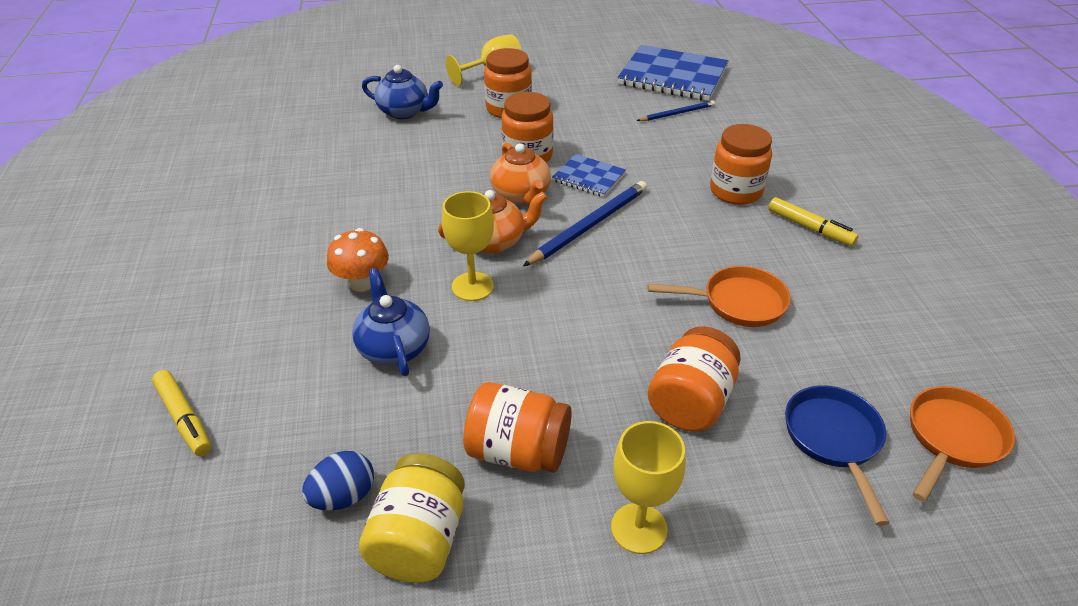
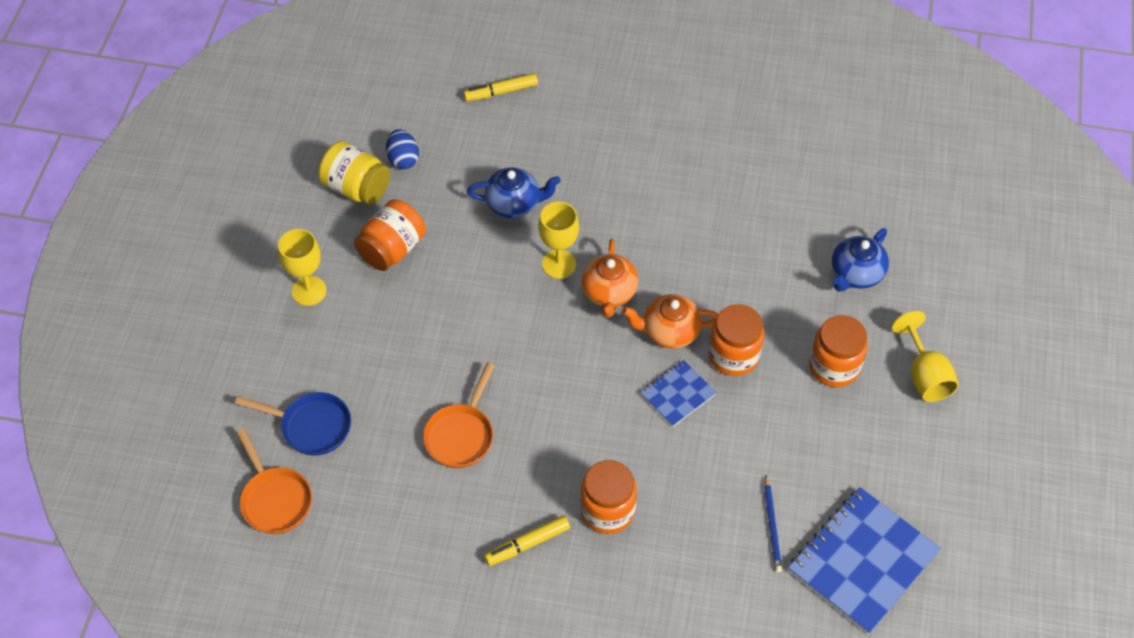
camera: 110 degrees right, 15 degrees up
orange mushroom [327,228,389,292] -> none
blue pencil [523,181,647,266] -> none
orange jar [648,326,741,431] -> none

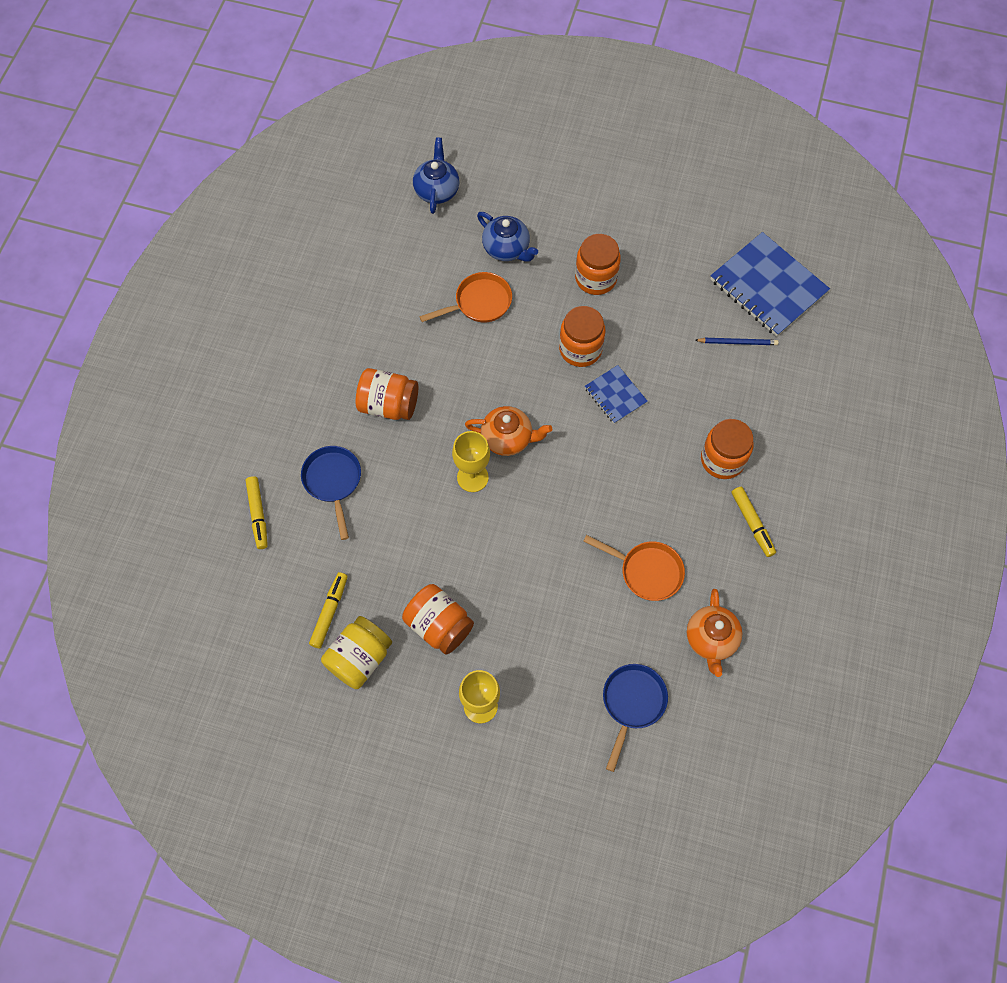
camera: 85 degrees left, 10 degrees up
orange pan [236,428,312,534] -> orange pan moved to [419,272,512,322]
blue egg [386,129,419,169] -> yellow marker [309,572,348,648]
blue teapot [467,167,561,218] -> blue teapot moved to [413,138,459,214]
orange teapot [622,294,719,349] -> orange teapot moved to [687,589,742,677]
yellow goblet [891,311,959,402] -> none
none -> blue pan [301,446,361,540]
none -> orange jar [356,368,418,420]

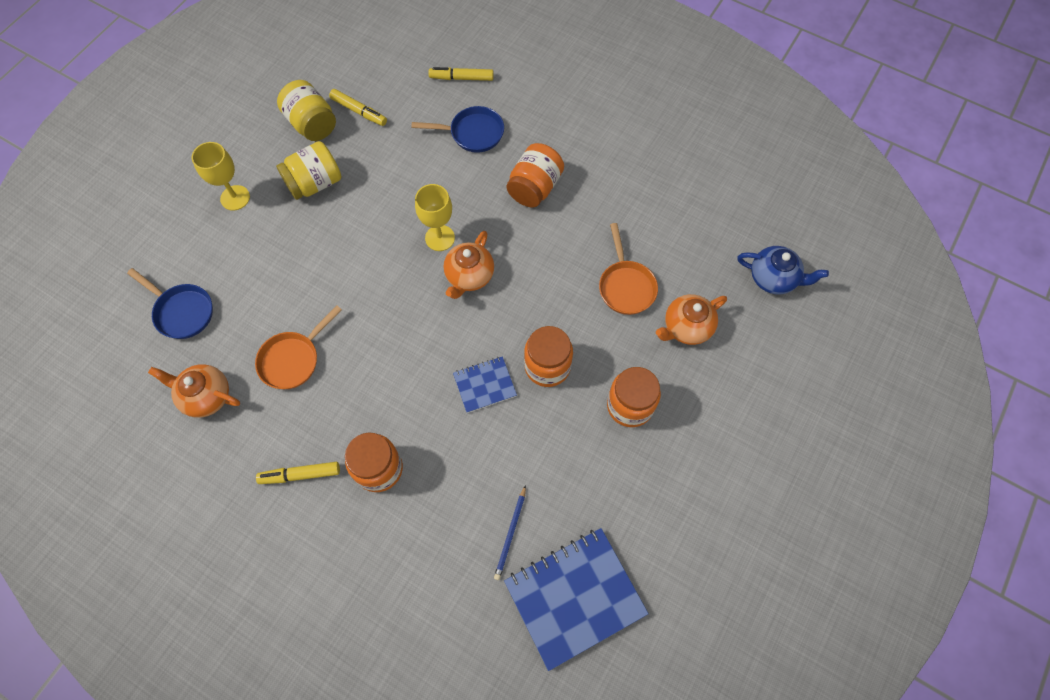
camera: 105 degrees right, 0 degrees up
orange jar [402,584,474,655] -> yellow jar [276,141,341,200]
blue teapot [477,212,538,261] -> orange teapot [656,294,727,345]

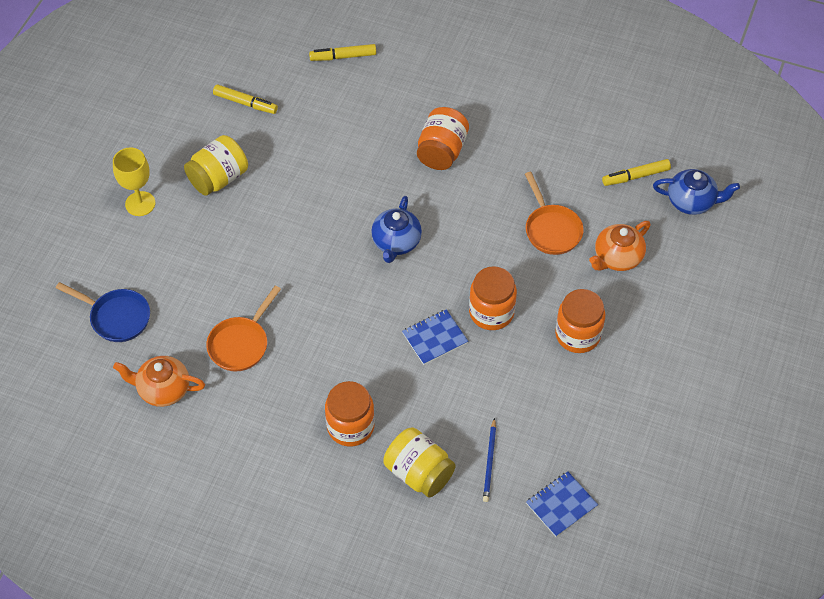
camera: 10 degrees left, 10 degrees down
yellow marker [256,462,340,484] -> yellow marker moved to [602,159,671,186]
yellow jar [277,80,336,141] -> yellow jar moved to [383,427,456,497]
blue pan [412,106,504,153] -> none
yellow goblet [415,184,455,251] -> none
orange teapot [444,231,494,299] -> blue teapot [371,196,422,263]
blue notebook [504,528,649,671] -> blue notebook [526,471,598,537], size x0.52

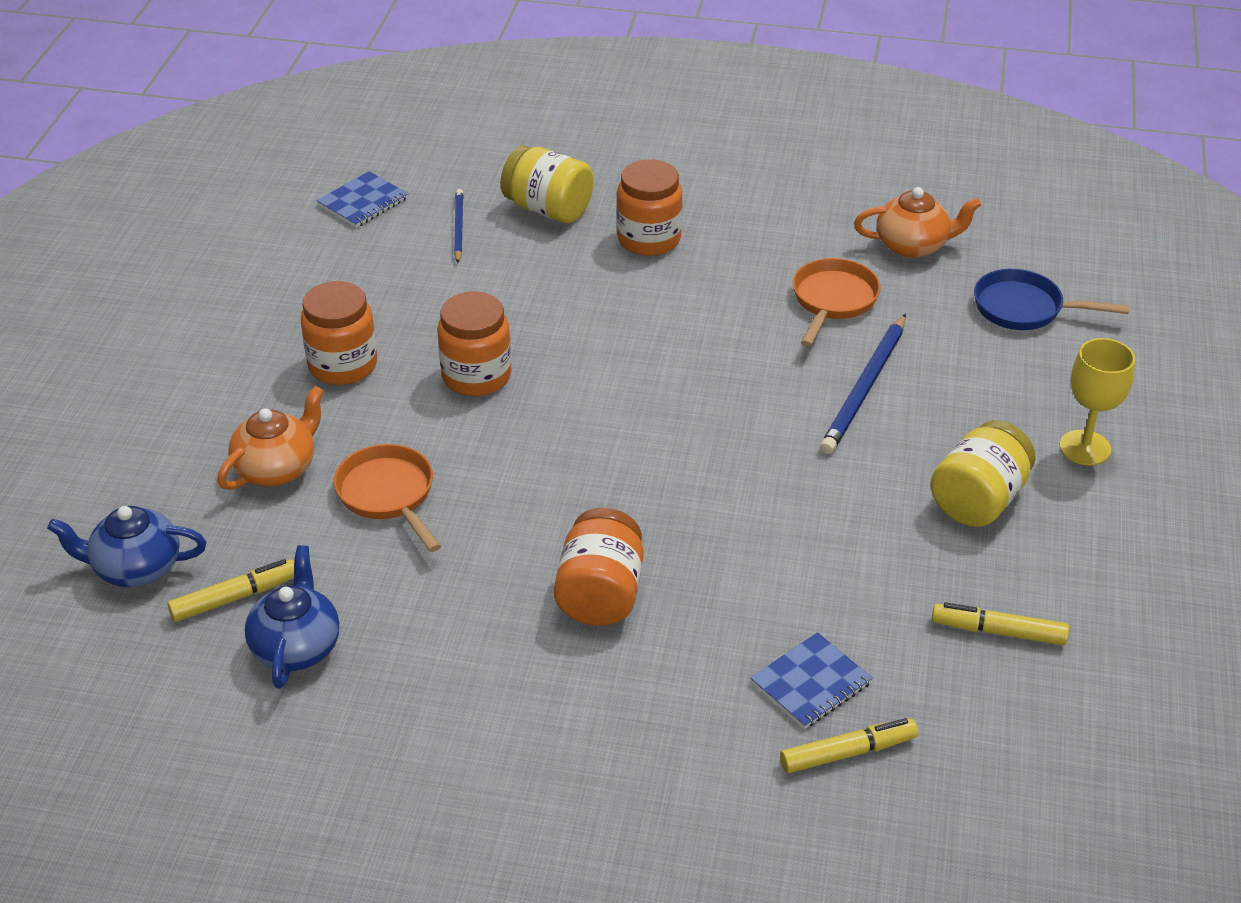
camera: 170 degrees right, 15 degrees down
blue teapot [371,196,422,263] -> blue teapot moved to [245,545,340,689]
blue notebook [402,309,468,365] -> blue notebook moved to [750,632,873,729]
none -> blue pencil [820,314,906,454]

